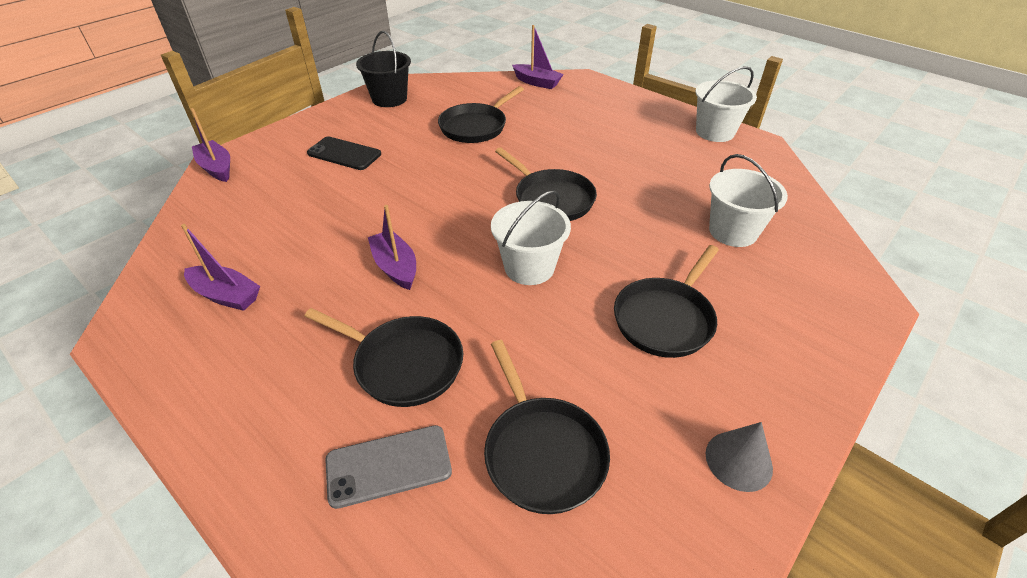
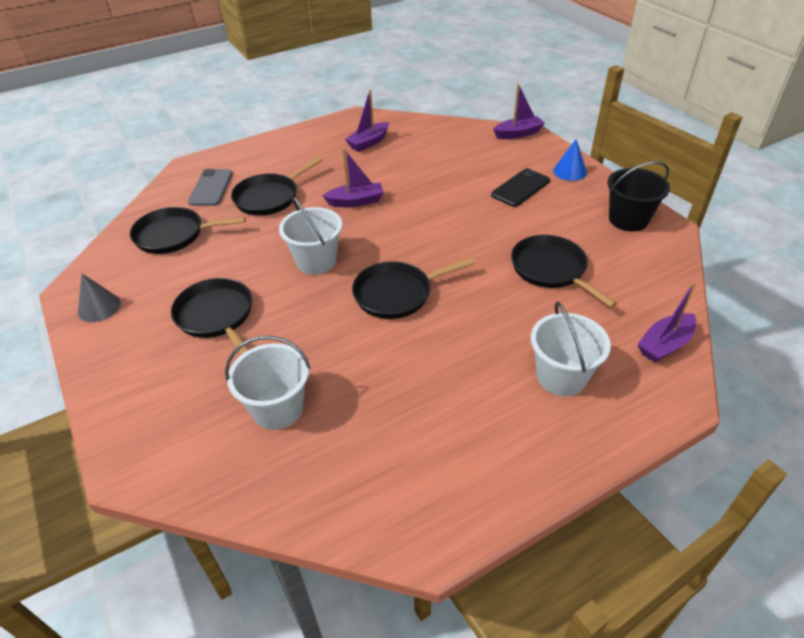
camera: 110 degrees right, 0 degrees up
white bucket [695,66,757,142] -> white bucket moved to [531,302,611,396]
none -> blue cone [553,139,587,181]

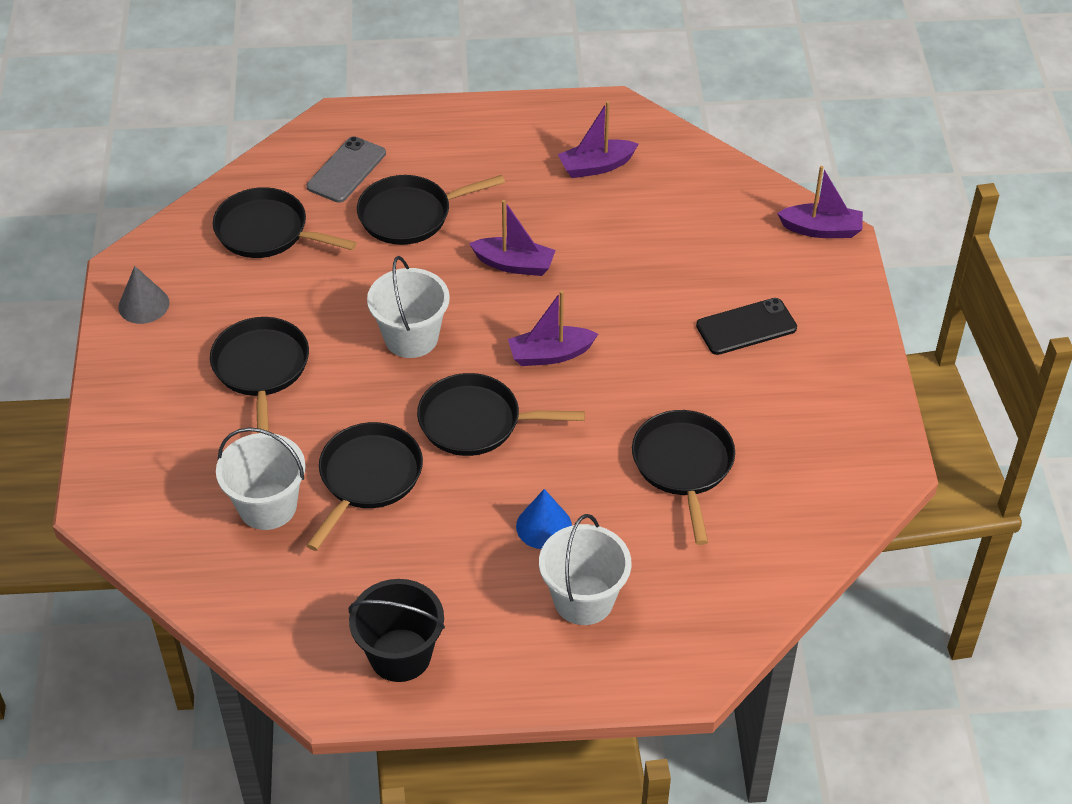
camera: 25 degrees right, 5 degrees up
blue cone [553,139,587,181] -> blue cone moved to [516,489,572,549]
black bucket [607,161,670,232] -> black bucket moved to [349,579,445,682]
purple boat [637,282,696,363] -> purple boat moved to [508,290,598,366]
none -> black pan [306,422,423,551]

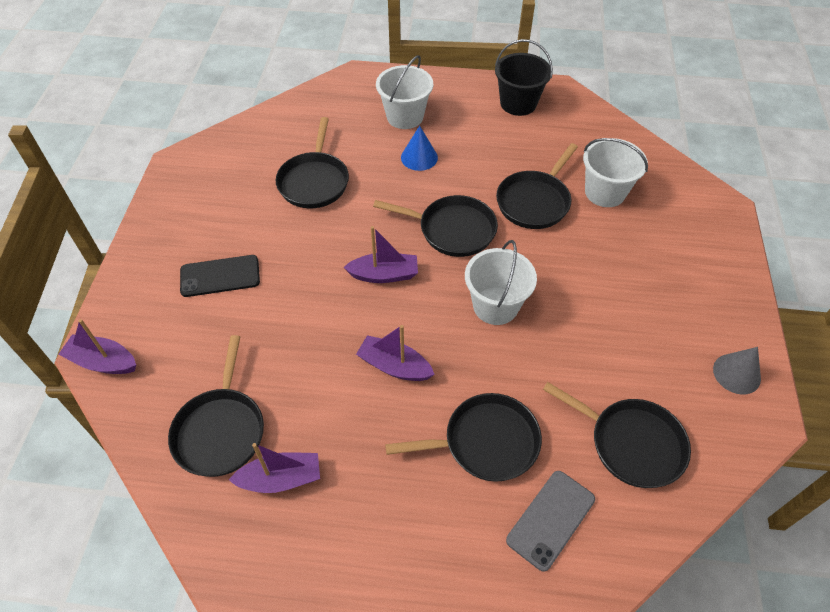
camera: 170 degrees left, 5 degrees up
black pan [210,317,309,433] -> black pan moved to [168,335,264,477]

